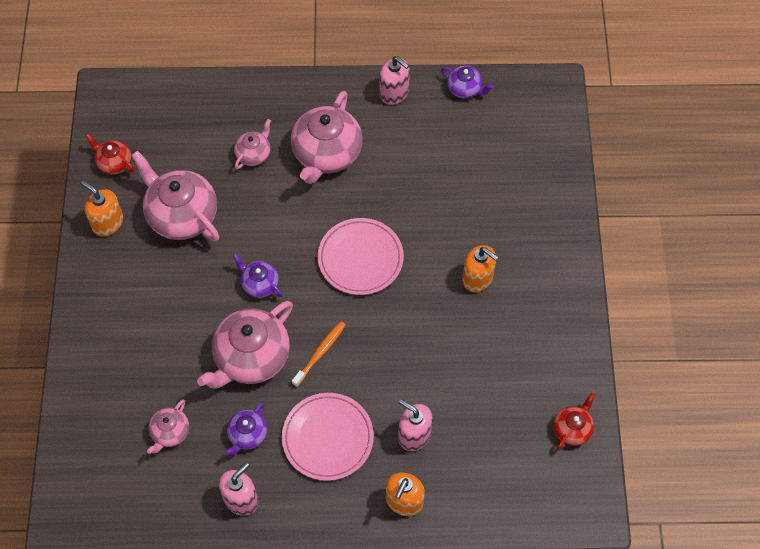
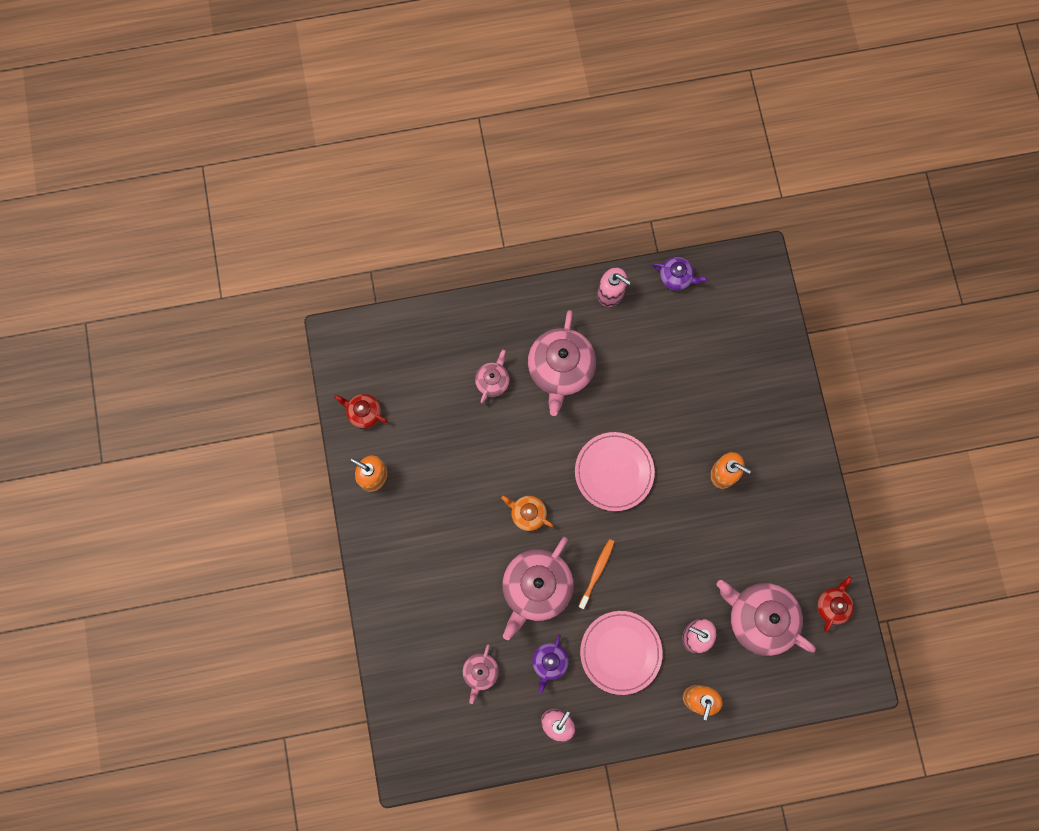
camera: 10 degrees left, 15 degrees up
pink teapot [131,151,220,241] -> pink teapot moved to [717,580,816,656]
purple teapot [233,254,282,298] -> orange teapot [501,496,553,531]

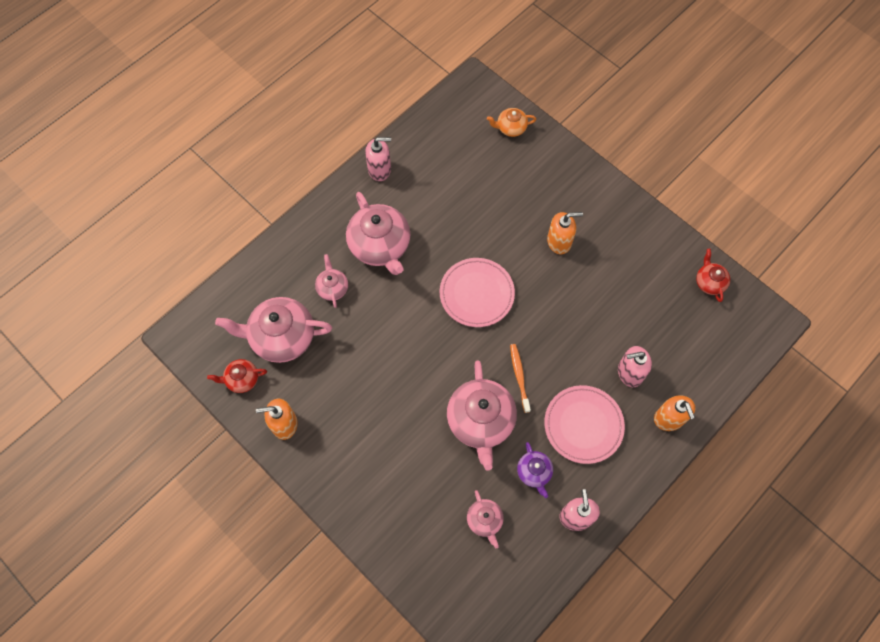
camera: 35 degrees left, 10 degrees down
orange teapot [501,496,553,531] -> orange teapot moved to [487,108,536,137]
purple teapot [652,257,707,290] -> none
pink teapot [717,580,816,656] -> pink teapot moved to [215,297,332,363]

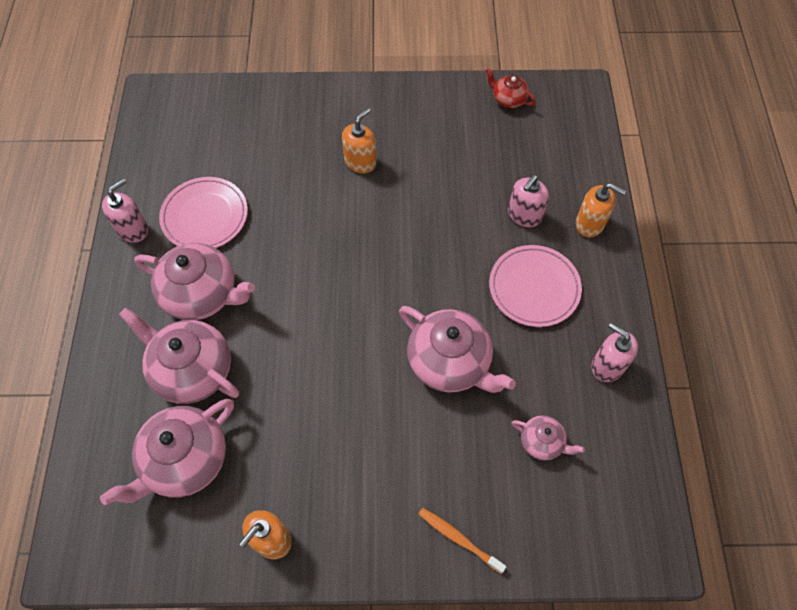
camera: 45 degrees left, 5 degrees down
red teapot [207,359,267,393] -> none
pink teapot [315,254,348,308] -> pink teapot [119,307,239,404], size x1.97
pink plate [440,258,515,327] -> pink plate moved to [159,177,248,248]
orange teapot [487,108,536,137] -> none
orange toothbrush [510,344,531,413] -> orange toothbrush moved to [418,508,506,574]
purple teapot [517,442,553,498] -> none

